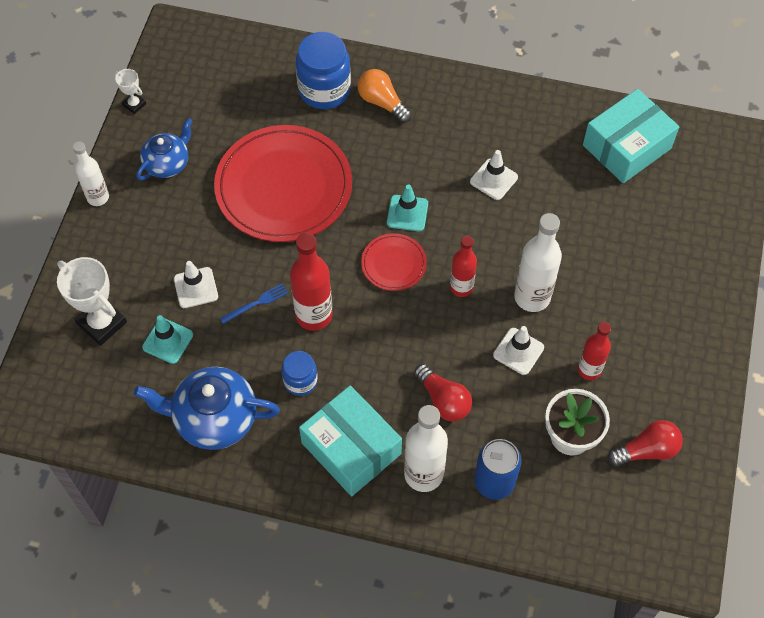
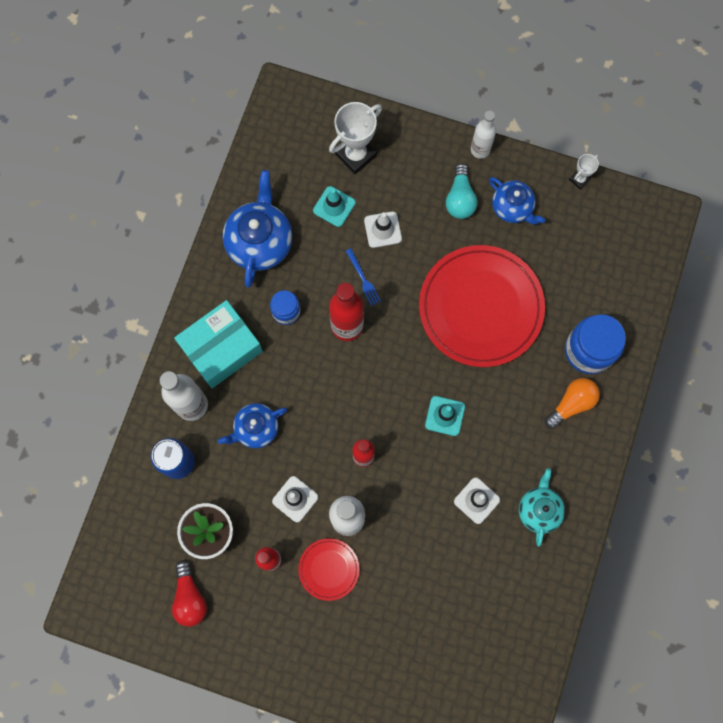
camera: 95 degrees right, 15 degrees up
red plate [361,233,427,291] -> red plate moved to [298,538,360,601]
red light bulb [414,364,472,422] -> blue teapot [218,403,287,448]
turquoise box [583,89,679,183] -> none
none -> turquoise light bulb [446,163,477,219]
none -> turquoise teapot [519,468,565,547]

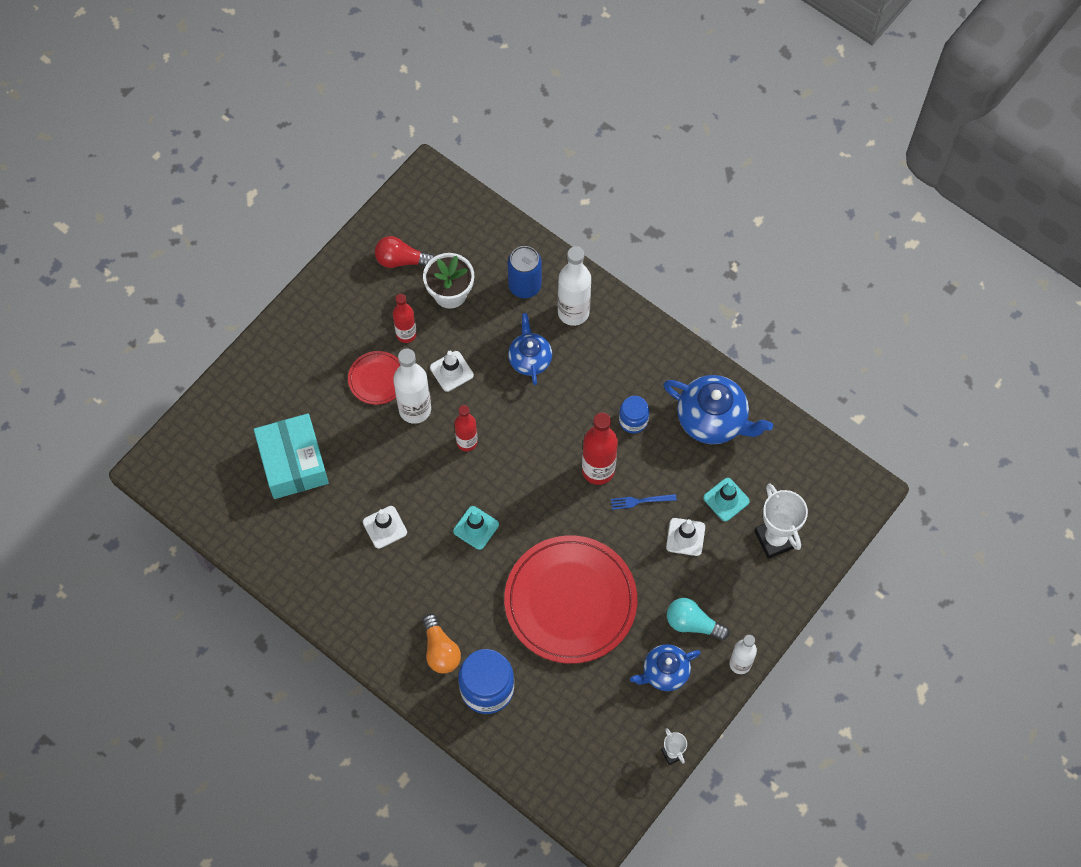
camera: 110 degrees right, 10 degrees down
turquoise box [174,300,263,388] -> turquoise box moved to [254,413,329,499]
turquoise teapot [519,468,565,547] -> none

